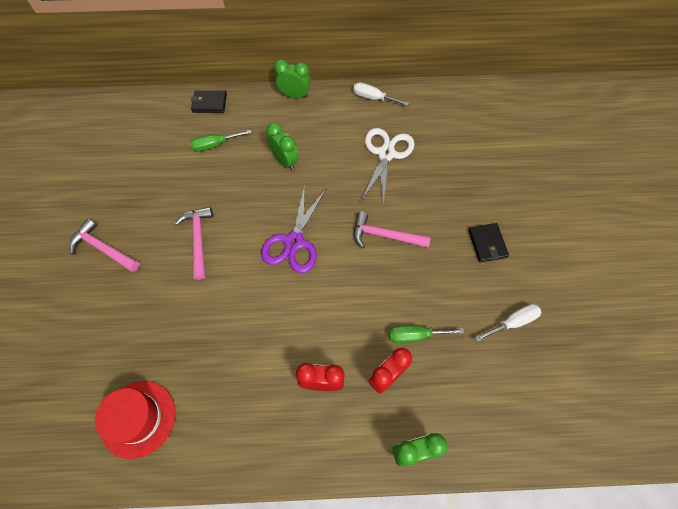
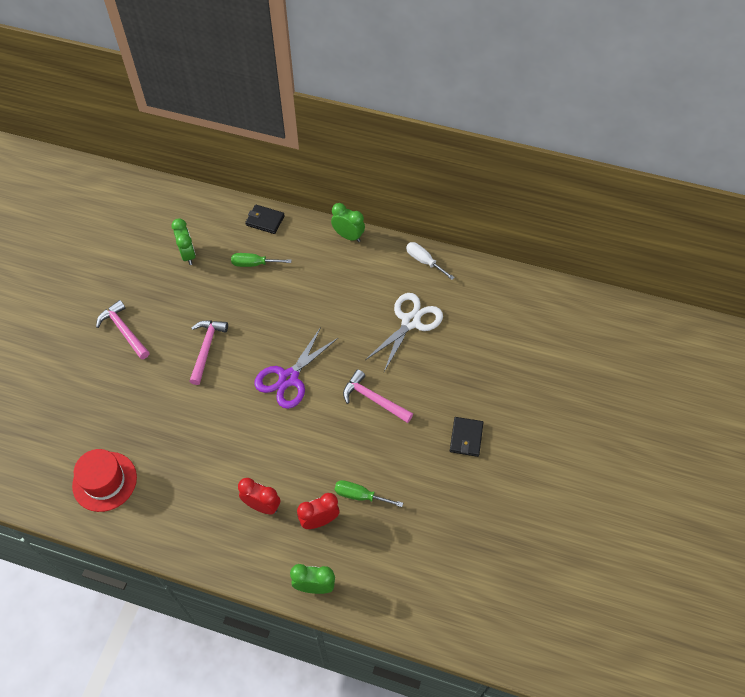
camera: 20 degrees right, 5 degrees down
green clock [266,122,299,170] -> green clock moved to [171,218,196,265]
white screwdriver [475,304,541,342] -> none

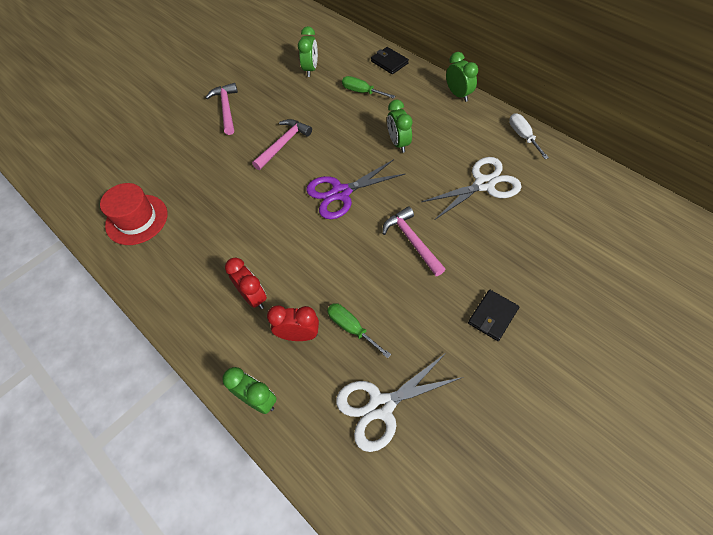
camera: 30 degrees right, 0 degrees up
none -> white scissors [336,353,463,452]
none -> green clock [387,100,413,153]

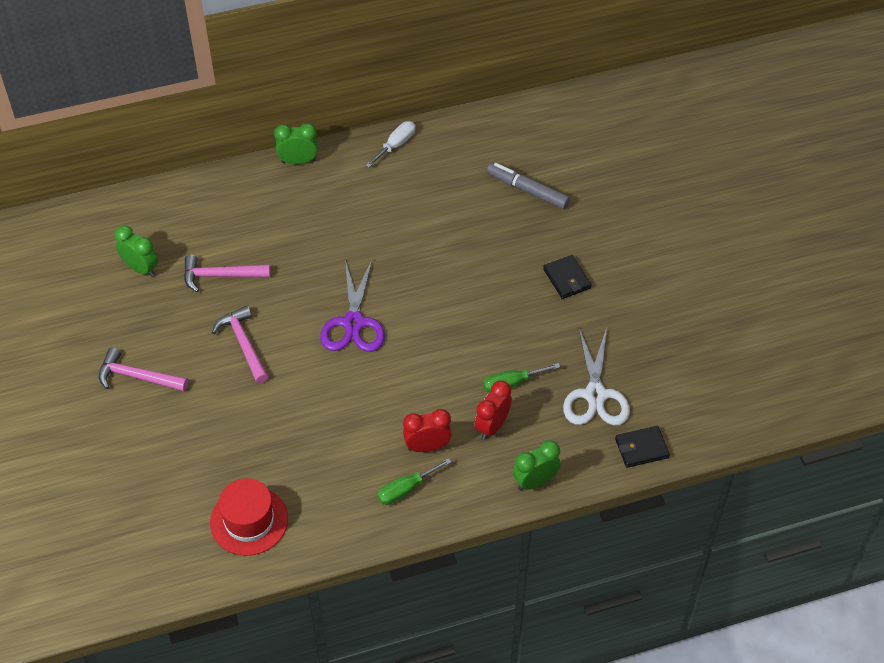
camera: 65 degrees left, 5 degrees down
green screwdriver [342,76,395,99] -> green screwdriver moved to [377,458,451,505]
black wallet [371,47,409,74] -> black wallet moved to [615,426,670,468]
pink hammer [382,206,445,276] -> pink hammer moved to [184,255,270,292]
green clock [387,100,413,153] -> none
white scissors [421,157,522,220] -> none
white screwdriver [509,113,549,159] -> white screwdriver turned 120 degrees clockwise [365,121,416,168]
none -> grey marker [487,163,570,209]

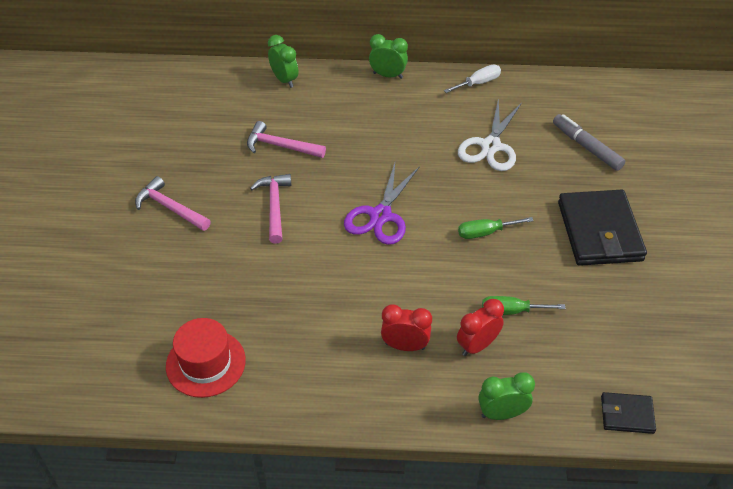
camera: 20 degrees right, 5 degrees down
green clock [115,226,158,277] -> green clock moved to [268,35,298,88]
green screwdriver [377,458,451,505] -> green screwdriver moved to [458,217,534,239]
black wallet [543,255,592,299] -> black wallet [558,190,647,266], size x2.02
white scissors [563,328,630,425] -> white scissors moved to [458,98,522,171]

